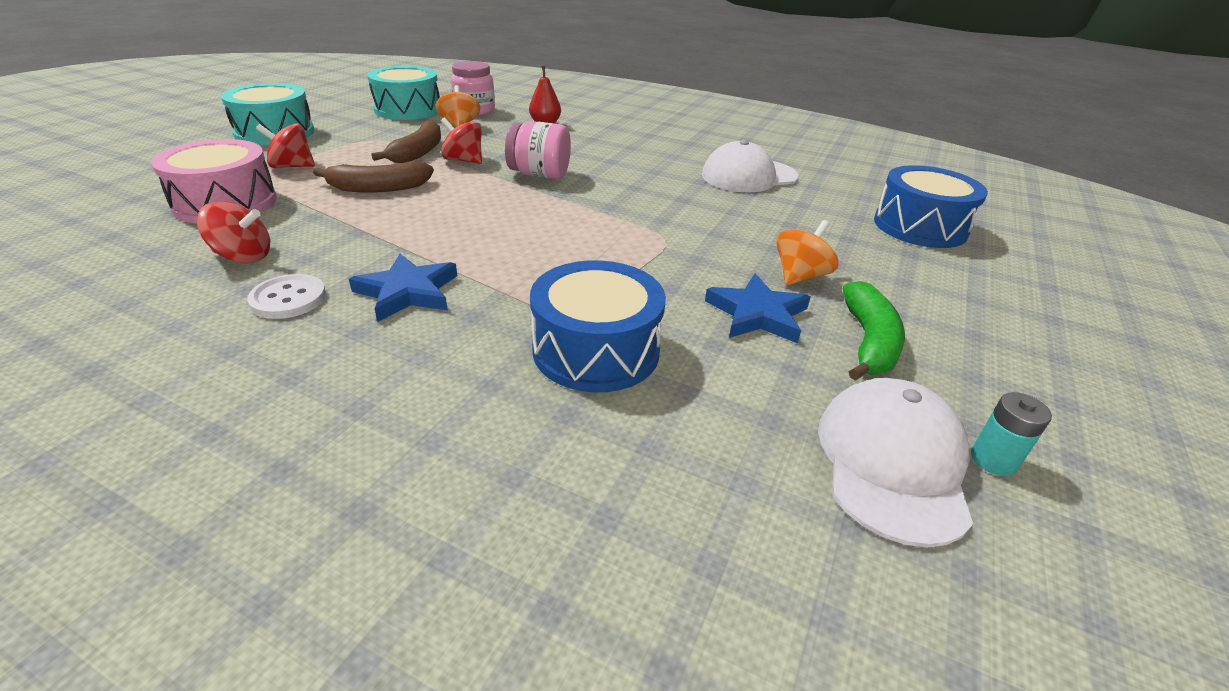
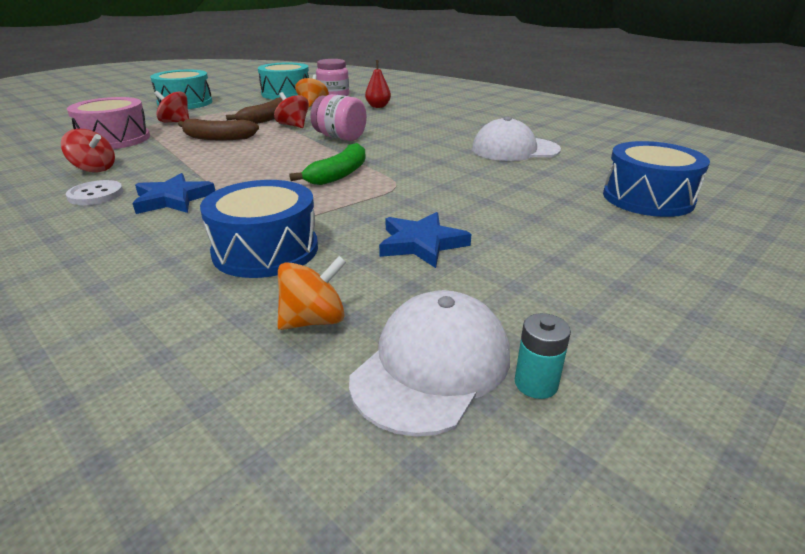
camera: 20 degrees right, 5 degrees down
orange spinning top [776,220,839,285] -> orange spinning top moved to [277,256,346,330]
green banana [843,281,905,381] -> green banana moved to [289,143,366,185]

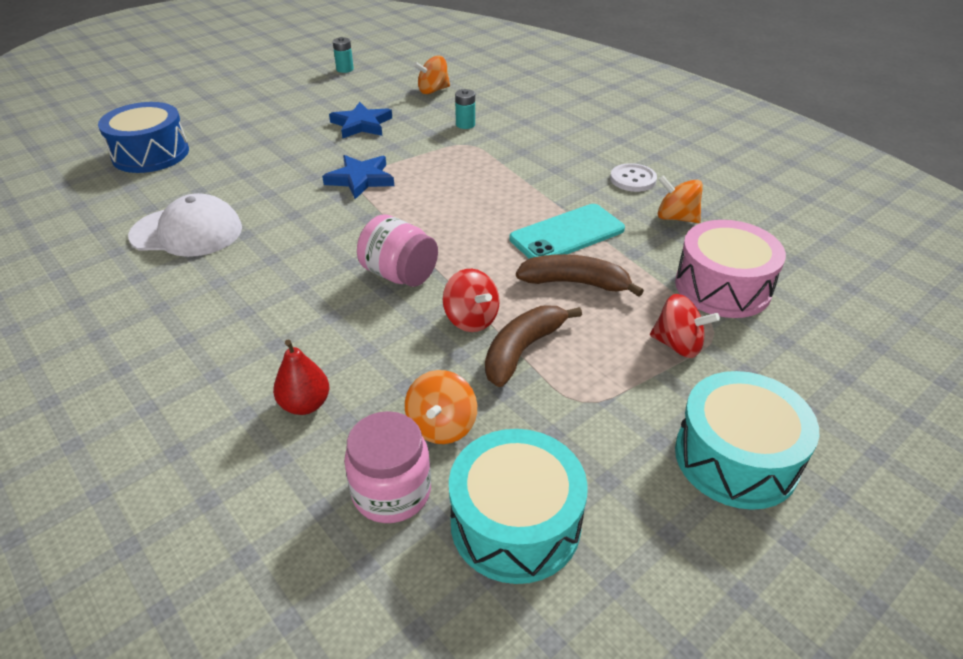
camera: 175 degrees left, 10 degrees up
red spinning top [61,129,115,173] -> orange spinning top [658,176,703,223]
blue star [132,173,215,214] -> blue star moved to [322,155,394,199]
blue drum [200,180,318,278] -> turquoise battery [455,89,475,129]
green banana [289,143,366,185] -> none
white cap [349,290,510,437] -> none
none -> turquoise phone [509,204,625,259]

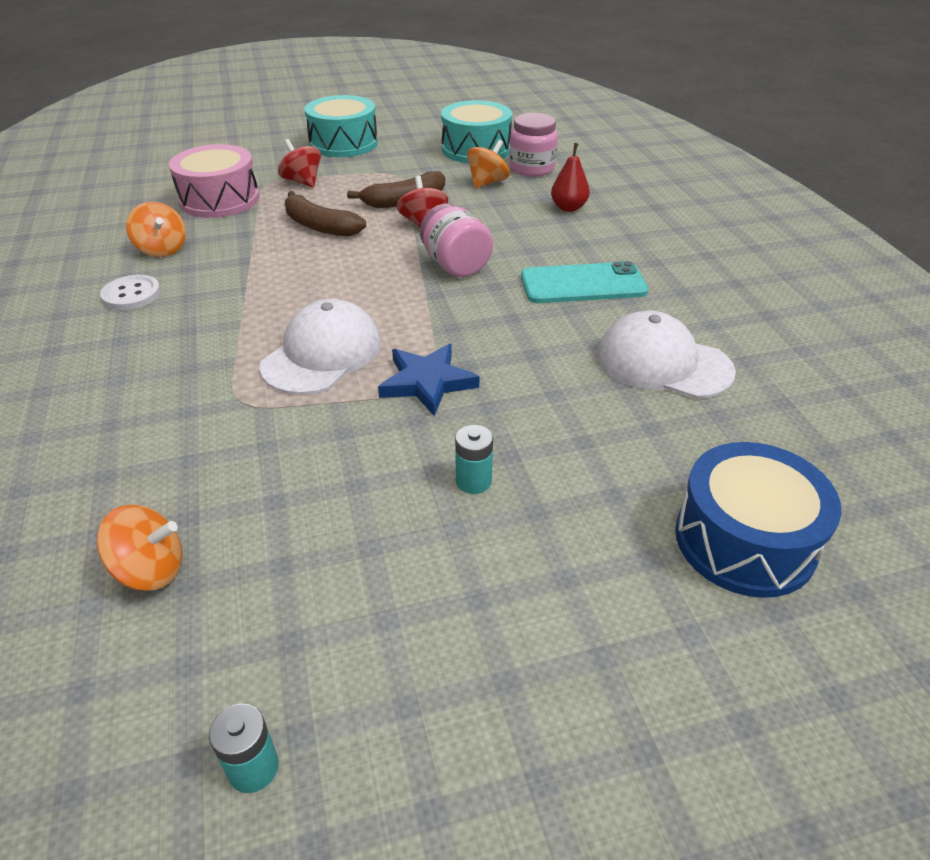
camera: 155 degrees left, 0 degrees up
blue star [329,102,392,138] -> none
turquoise battery [455,89,475,129] -> turquoise battery moved to [455,425,493,494]
turquoise phone [509,204,625,259] -> turquoise phone moved to [521,261,648,303]
none -> white cap [260,299,381,395]

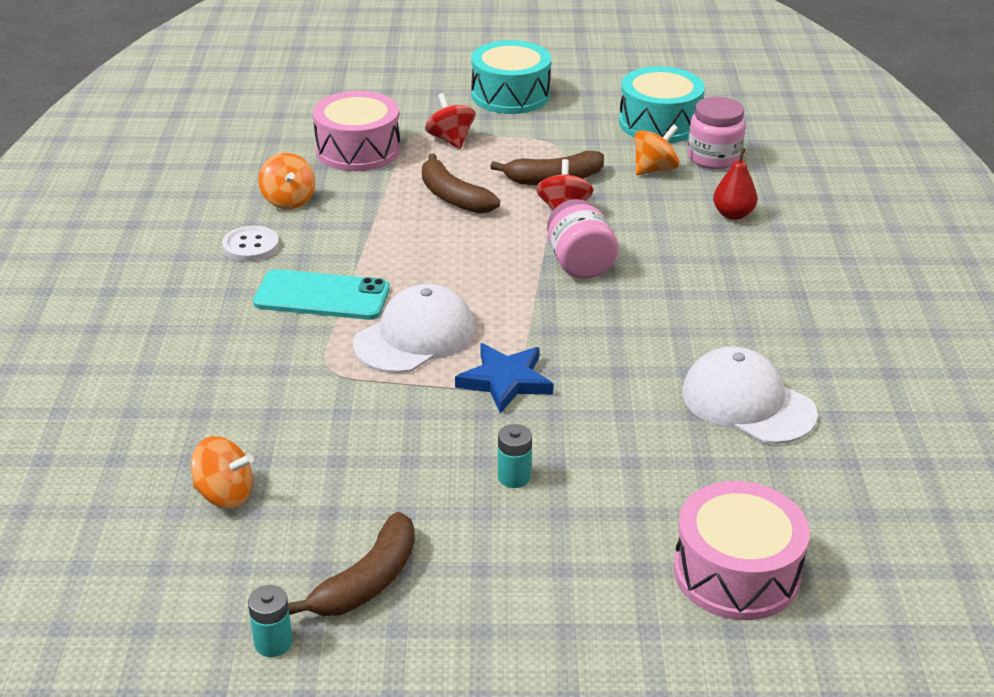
camera: 15 degrees right, 5 degrees down
turquoise phone [521,261,648,303] -> turquoise phone moved to [253,269,390,320]
blue drum [675,442,841,598] -> pink drum [673,481,810,620]
none -> brown banana [288,512,415,616]

